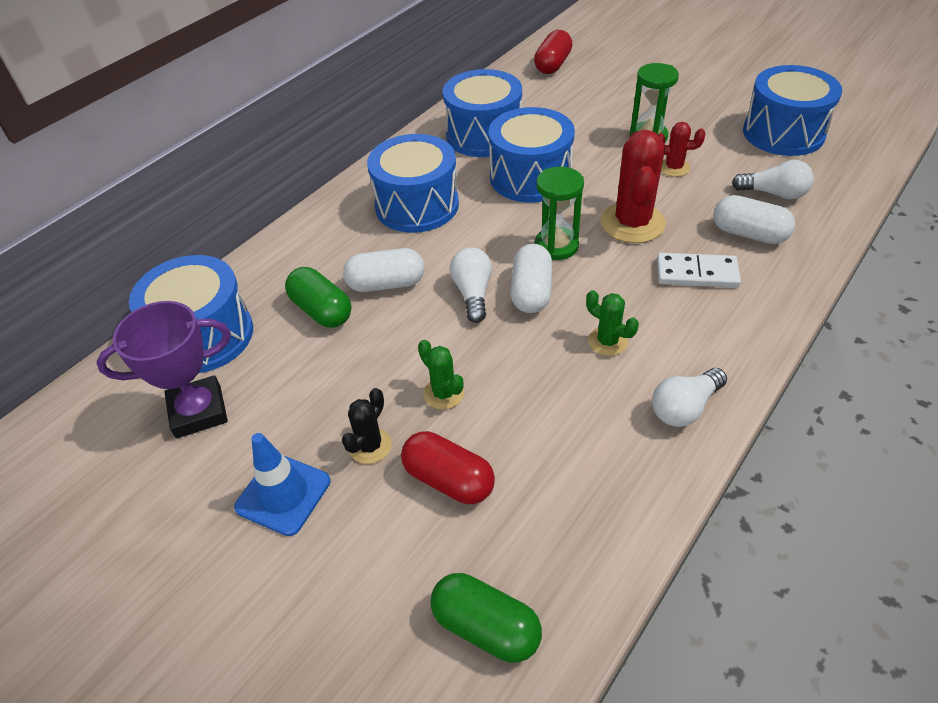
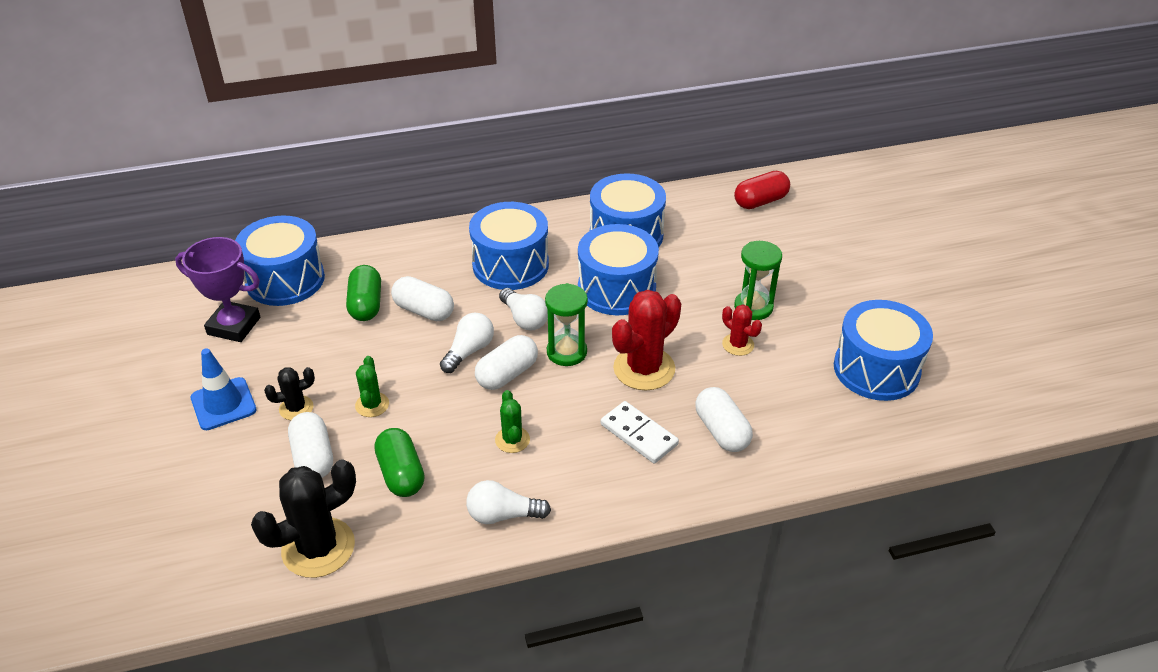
camera: 35 degrees right, 5 degrees down
red capsule [401,431,495,504] -> white capsule [288,412,333,478]
green capsule [431,573,542,663] -> green capsule moved to [375,428,425,497]
white light bulb [732,160,814,200] -> white light bulb moved to [499,288,548,331]
none -> black cactus [251,459,356,578]

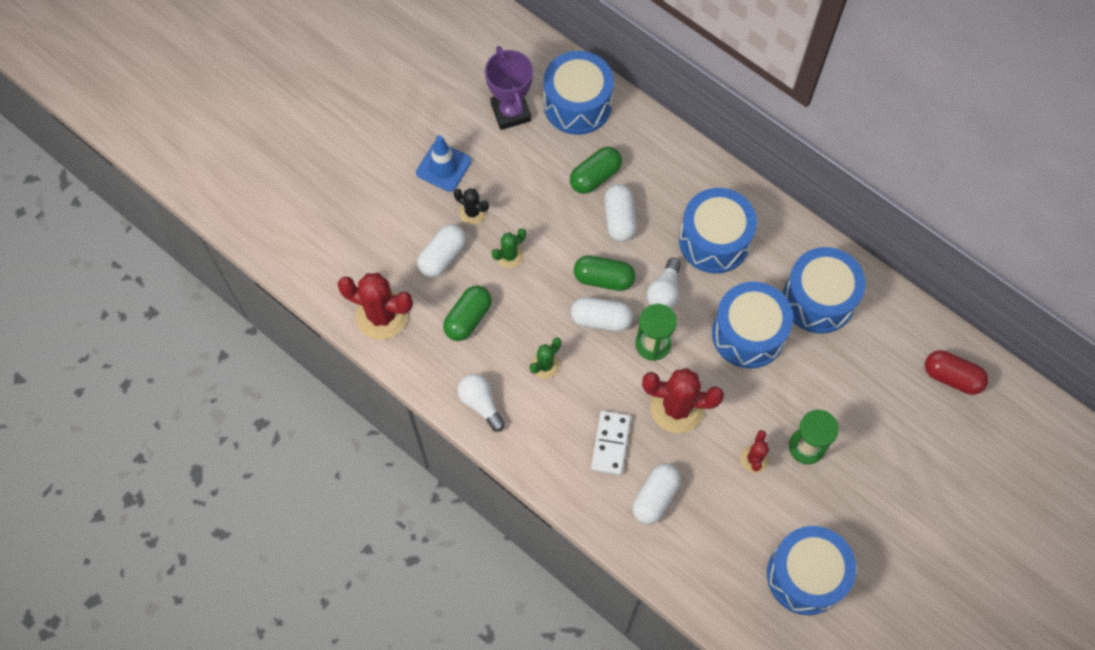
camera: 55 degrees right, 25 degrees up
black cactus [251,459,356,578] -> red cactus [338,273,413,340]
white light bulb [440,313,494,373] -> green capsule [574,255,635,291]

